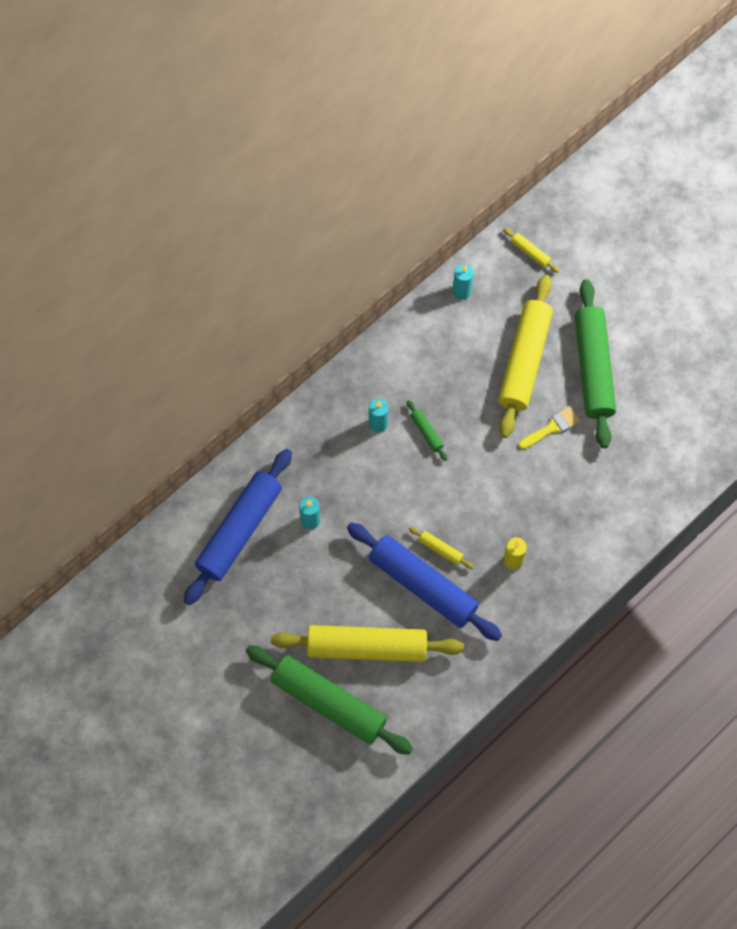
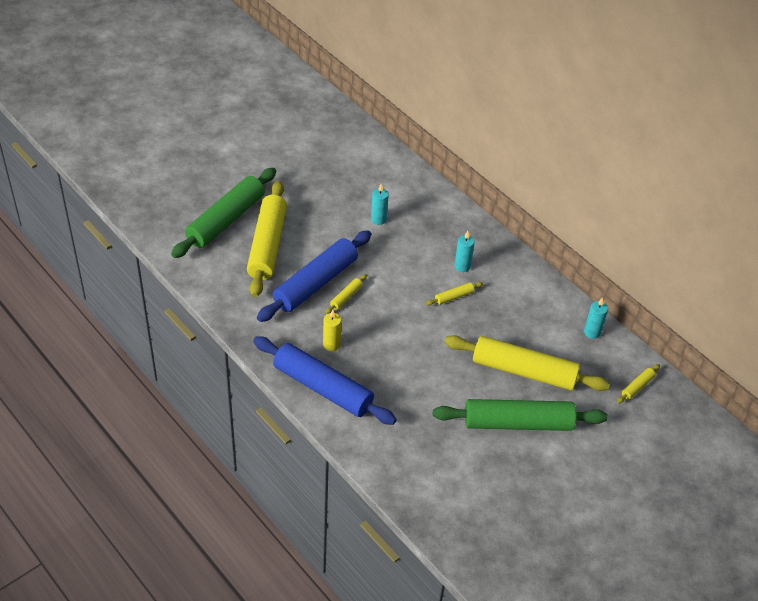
camera: 90 degrees right, 20 degrees down
blue rolling pin [184,449,292,605] -> blue rolling pin moved to [253,336,397,425]
green rolling pin [407,400,447,461] -> yellow rolling pin [426,282,483,305]
yellow brush [518,406,580,450] -> none

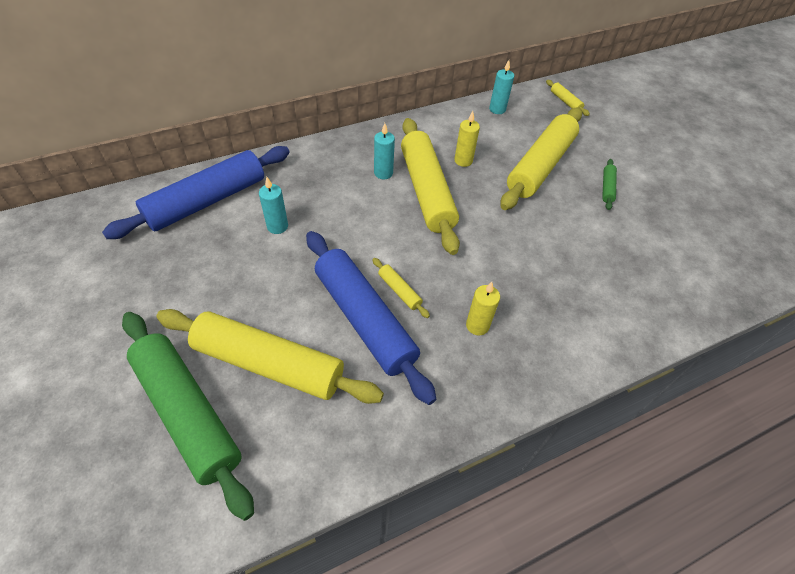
camera: 75 degrees left, 5 degrees up
blue rolling pin [253,336,397,425] -> blue rolling pin moved to [102,146,289,239]
yellow rolling pin [426,282,483,305] -> yellow rolling pin [401,118,460,255], size x2.47
green rolling pin [433,399,608,431] -> green rolling pin [602,159,617,210], size x0.40
none -> yellow candle [454,111,480,167]

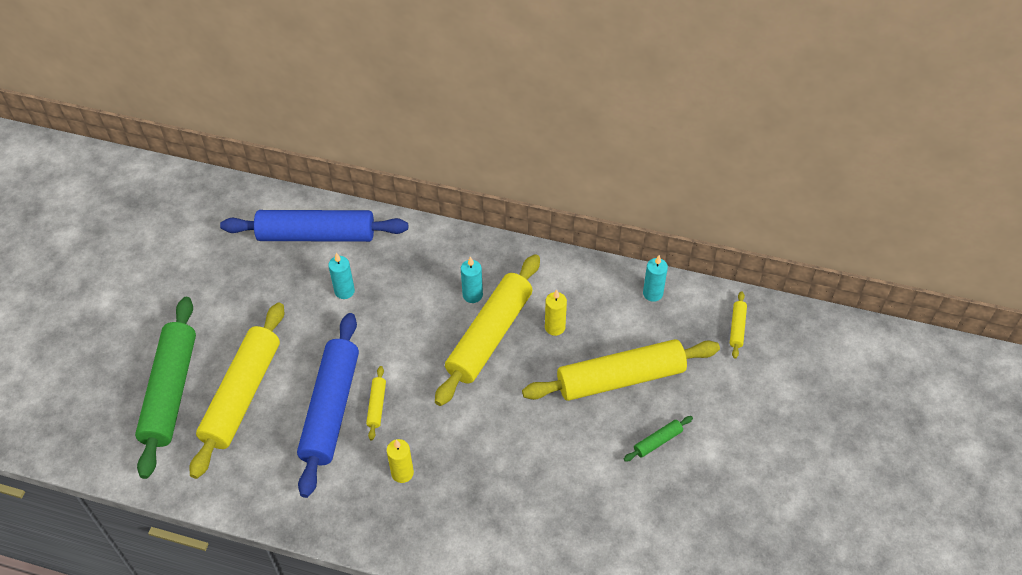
camera: 45 degrees right, 0 degrees up
yellow rolling pin [156,309,384,404] -> yellow rolling pin turned 45 degrees clockwise [189,303,284,479]

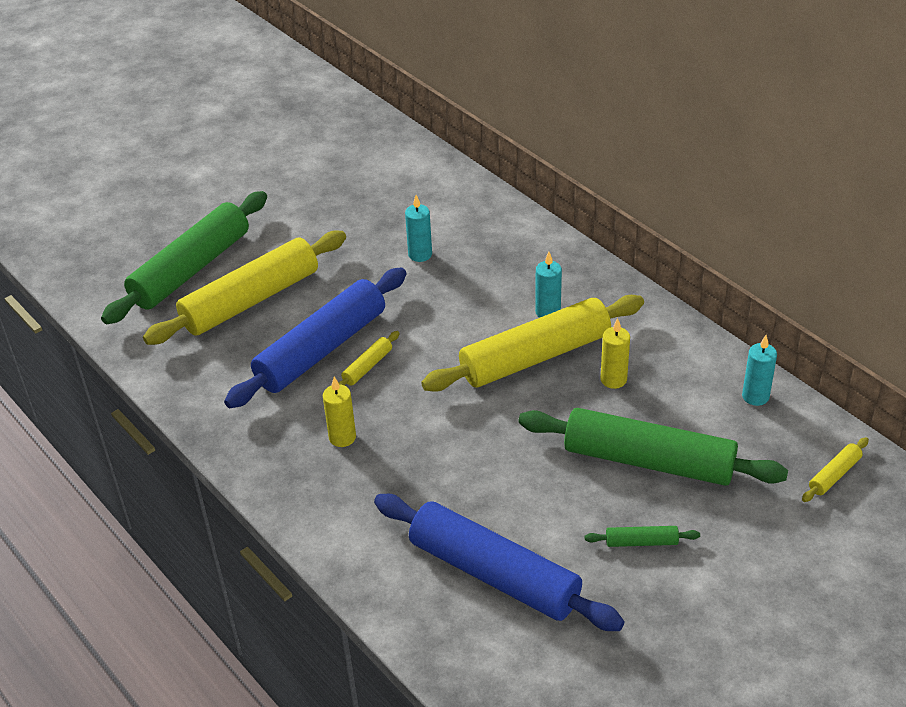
camera: 35 degrees right, 10 degrees down
blue rolling pin [220,210,408,242] -> blue rolling pin moved to [374,494,625,631]
yellow rolling pin [522,339,720,401] -> green rolling pin [518,408,788,486]

